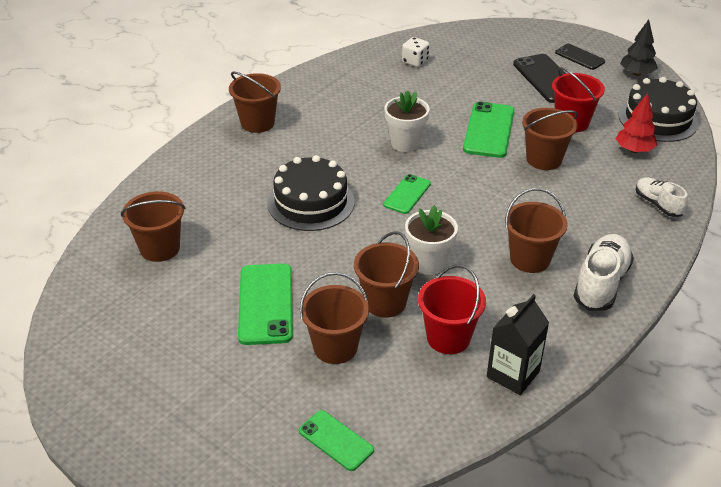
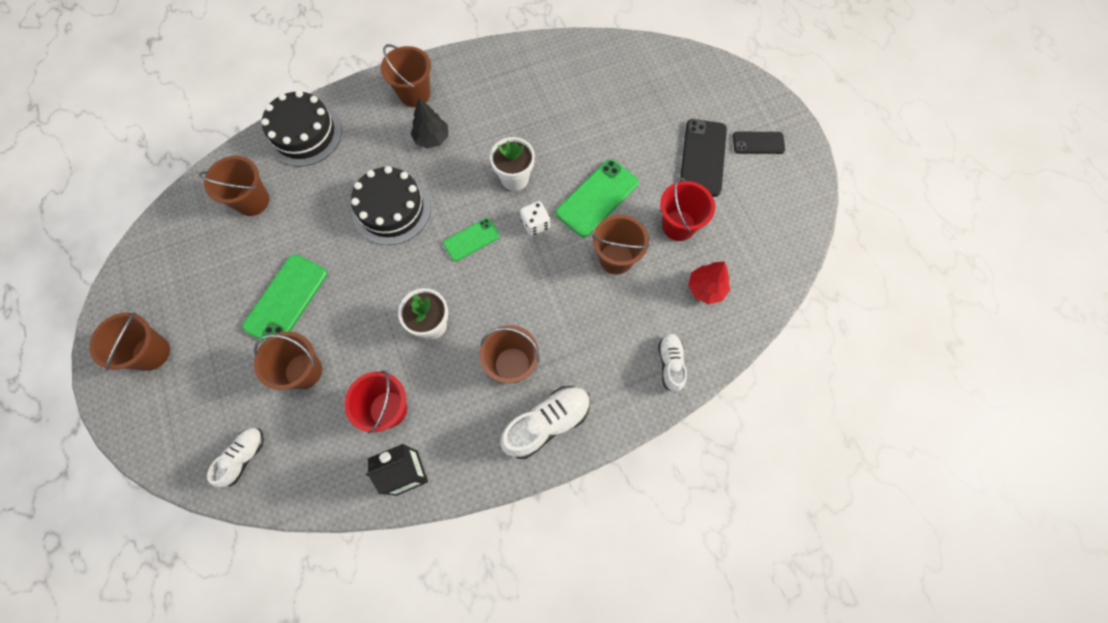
camera: 30 degrees right, 30 degrees up
green phone [299,410,374,471] -> white shoe [207,428,264,487]
brown bucket [354,231,419,318] -> brown bucket moved to [90,312,170,371]
white dice [402,37,429,67] -> white dice moved to [520,201,550,236]
black phone [555,44,605,70] -> black phone turned 75 degrees counterclockwise [733,132,785,154]
black cake [618,77,699,142] -> black cake moved to [261,90,342,167]
black tree [620,19,657,76] -> black tree moved to [410,98,448,148]

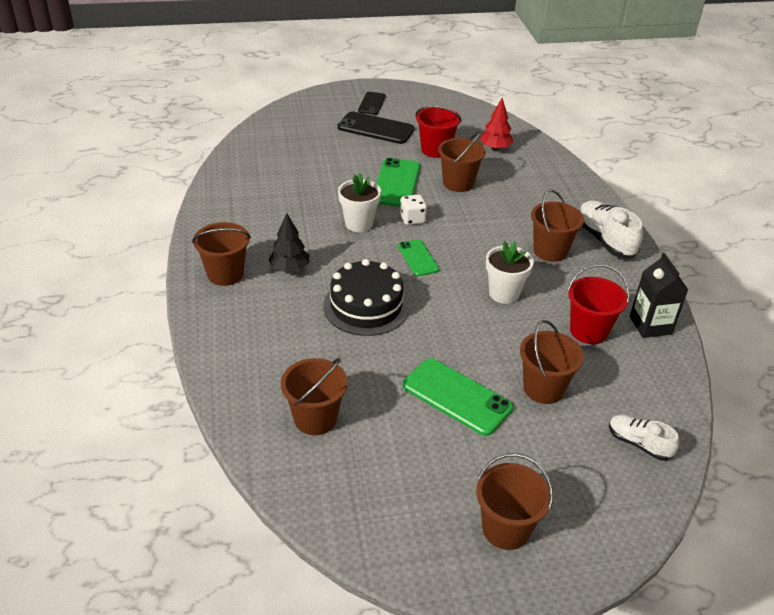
camera: 80 degrees left, 30 degrees down
black cake [261,90,342,167] -> none
green phone [556,159,639,237] -> green phone turned 45 degrees clockwise [376,158,420,207]
white shoe [658,333,687,392] -> none

